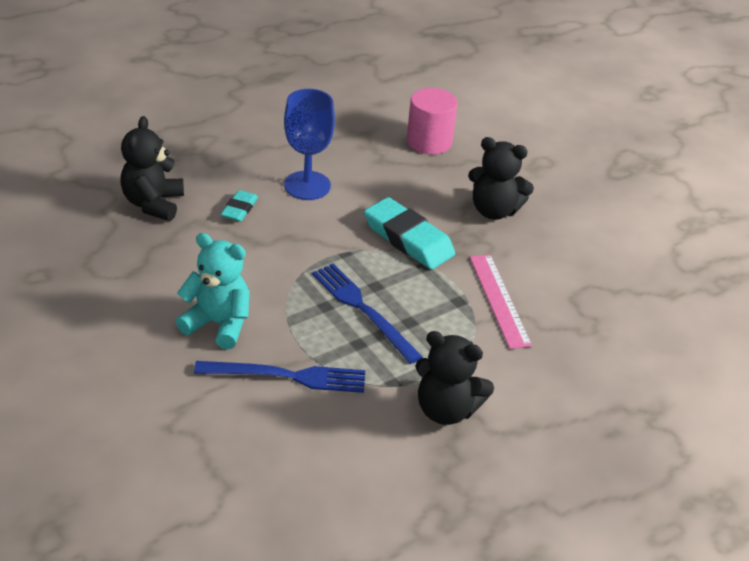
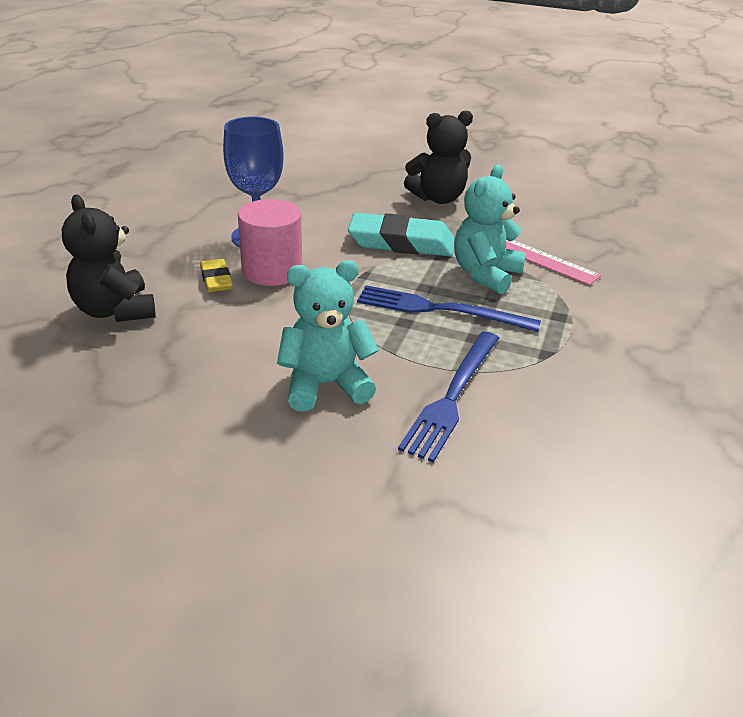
camera: 35 degrees left, 5 degrees down
blue fork [194,361,365,393] -> blue fork turned 150 degrees clockwise [398,332,499,462]
turquoise eraser [221,190,258,222] -> yellow eraser [200,259,233,292]
pink cylinder [407,88,458,154] -> pink cylinder moved to [238,199,302,286]
black teddy bear [415,331,494,425] -> none
none -> turquoise teddy bear [454,165,526,294]

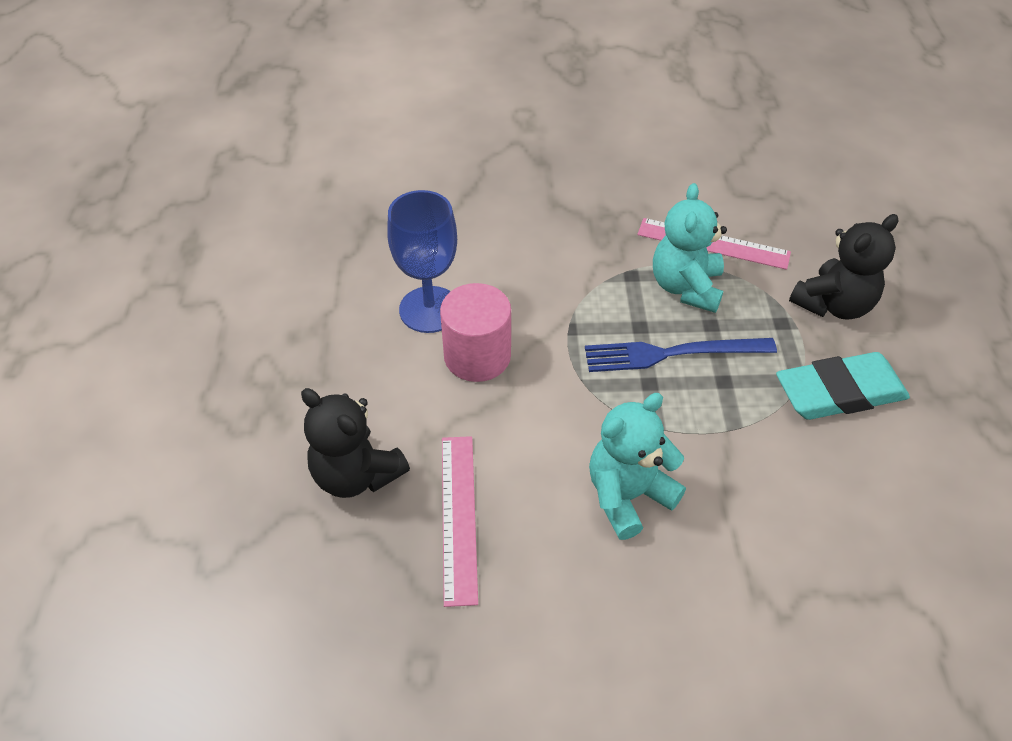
camera: 20 degrees left, 15 degrees up
yellow eraser [200,259,233,292] -> none
turquoise eraser [348,213,455,256] -> turquoise eraser moved to [776,352,910,420]
blue fork [398,332,499,462] -> none
black teddy bear [404,110,473,204] -> black teddy bear moved to [789,214,898,319]
none -> pink ruler [442,436,478,607]

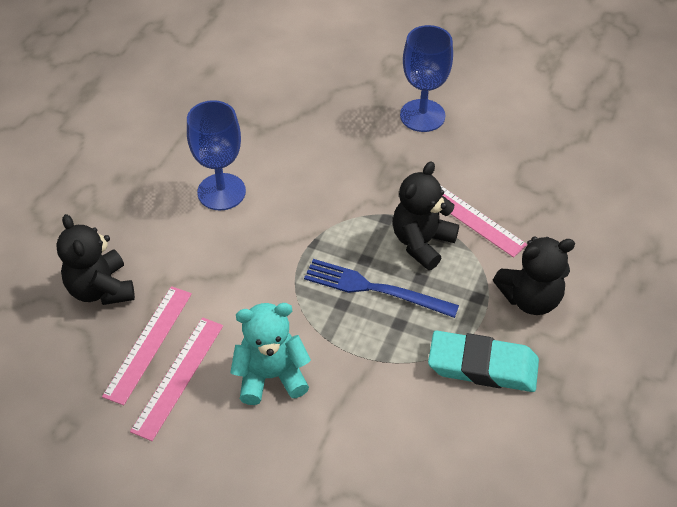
camera: 25 degrees right, 0 degrees up
pink cylinder [440,283,511,382] -> none
turquoise teddy bear [653,183,727,313] -> black teddy bear [393,161,459,270]
none -> pink ruler [130,317,223,441]
none -> blue goblet [400,25,453,132]

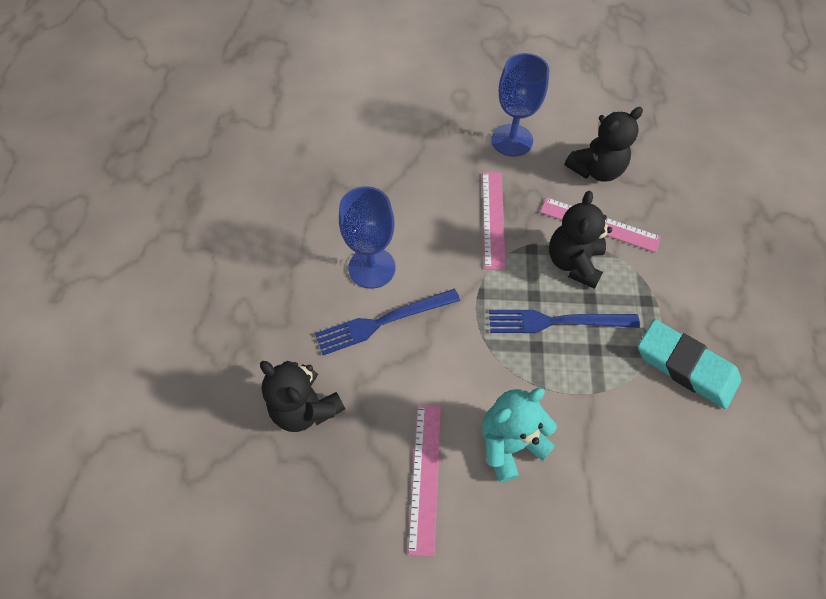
camera: 20 degrees left, 10 degrees up
pink ruler [102,286,192,405] -> pink ruler moved to [482,172,506,270]
turquoise eraser [428,331,539,392] -> turquoise eraser turned 45 degrees clockwise [638,319,741,409]
black teddy bear [493,236,575,315] -> black teddy bear moved to [564,107,643,182]
none -> blue fork [315,289,460,355]

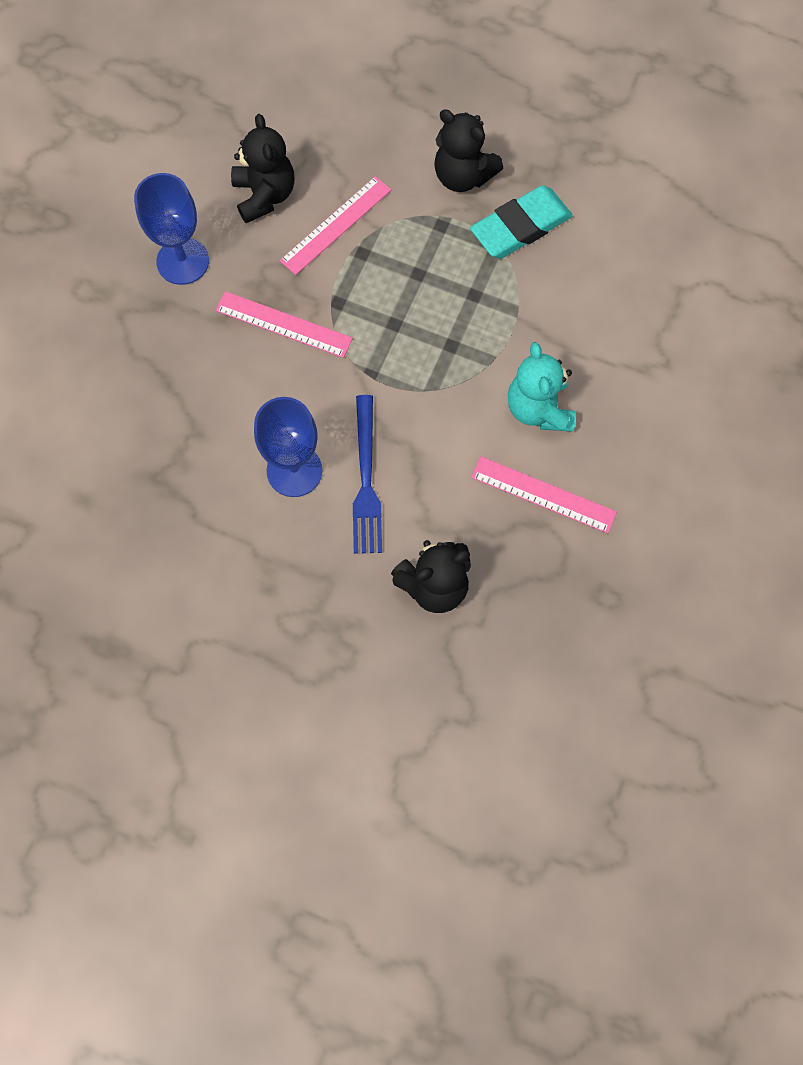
camera: 70 degrees left, 10 degrees up
blue fork [489,310,640,333] -> none
black teddy bear [549,191,612,289] -> black teddy bear moved to [434,109,503,192]

